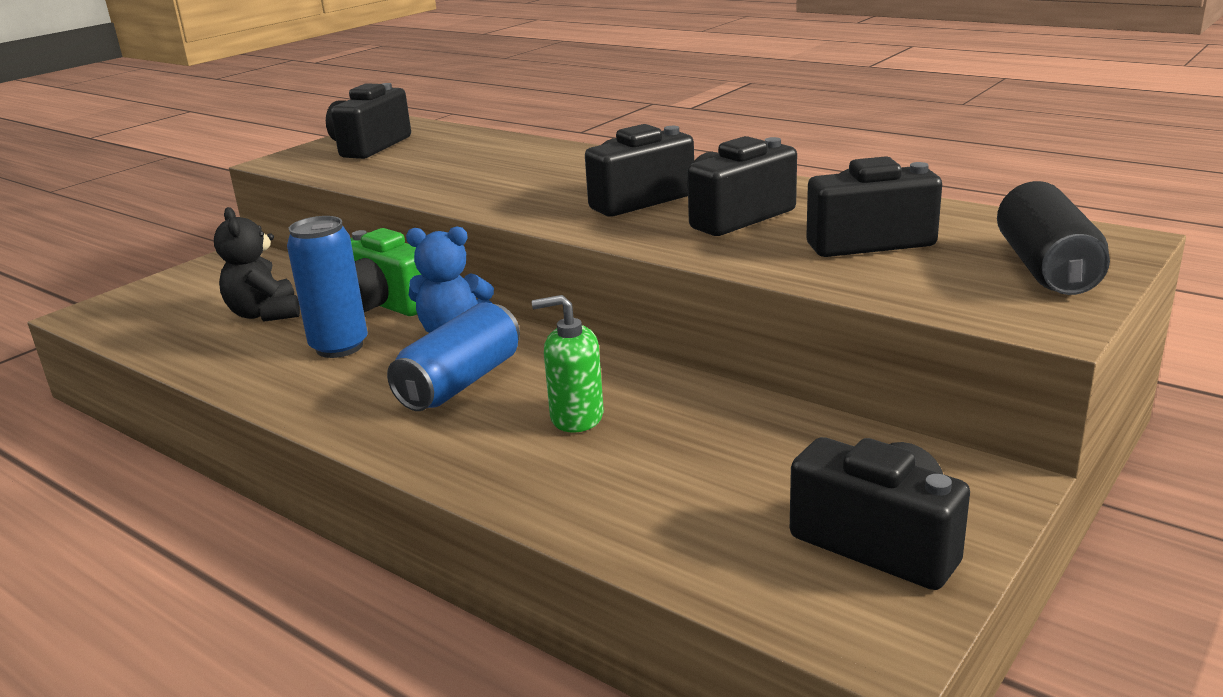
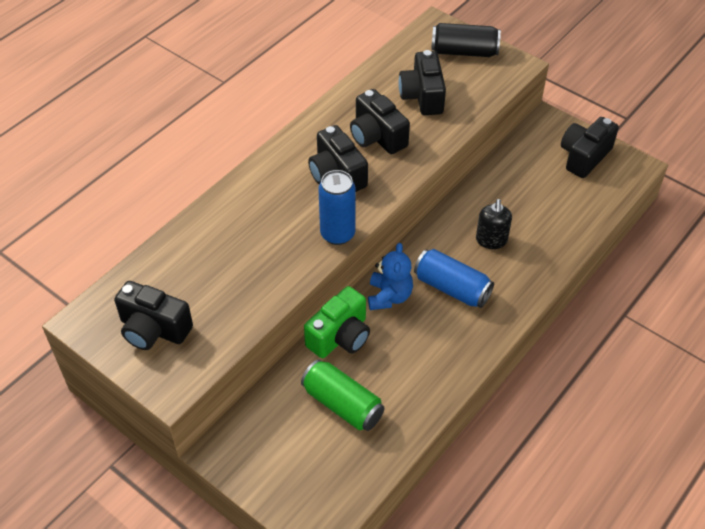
camera: 90 degrees left, 25 degrees up
black teddy bear [214,207,300,322] -> green can [301,359,384,431]
blue can [287,216,368,358] -> blue can moved to [318,170,356,245]
green soap dispenser [532,295,604,433] -> black soap dispenser [476,199,512,249]

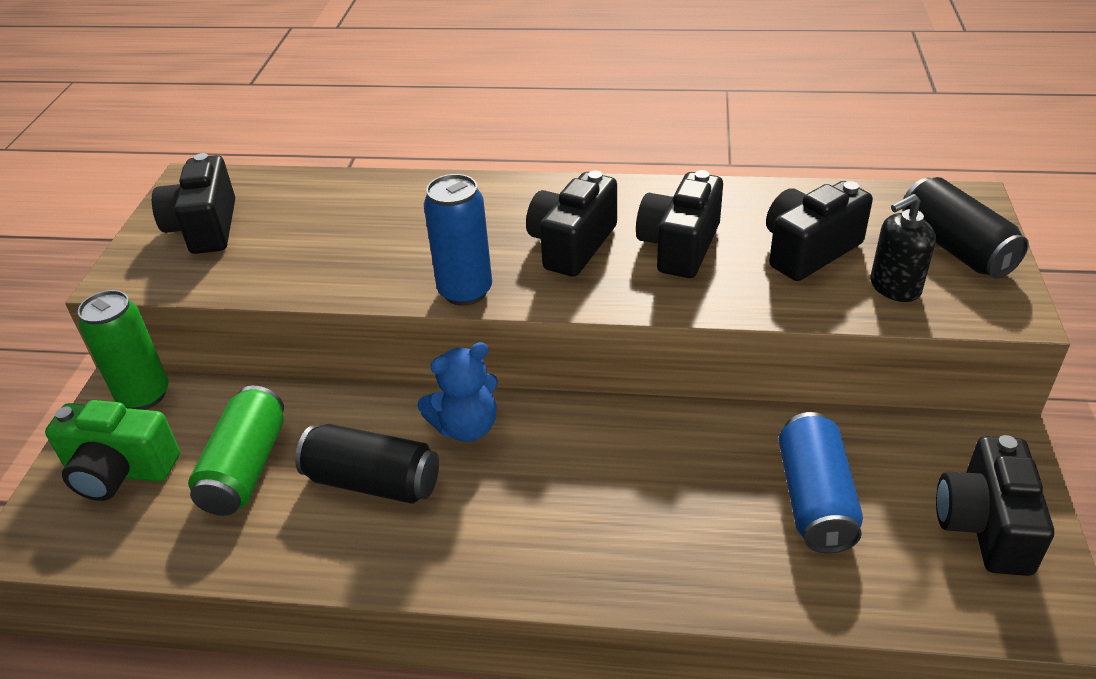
camera: 60 degrees right, 10 degrees down
green camera [304,286,370,358] -> green camera moved to [45,400,180,501]
blue can [414,249,494,308] -> blue can moved to [778,412,863,554]
black soap dispenser [476,199,512,249] -> black soap dispenser moved to [871,194,936,302]
black camera [561,117,619,178] -> black camera turned 90 degrees counterclockwise [936,435,1054,576]
none -> green can [78,290,169,410]
none -> black can [295,424,439,504]

